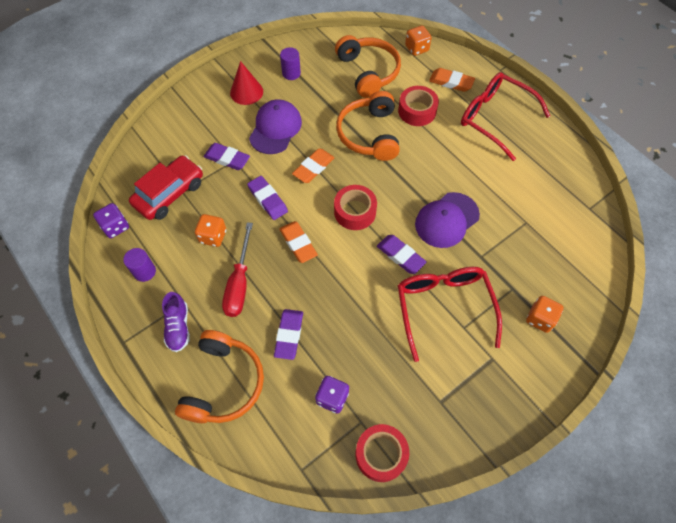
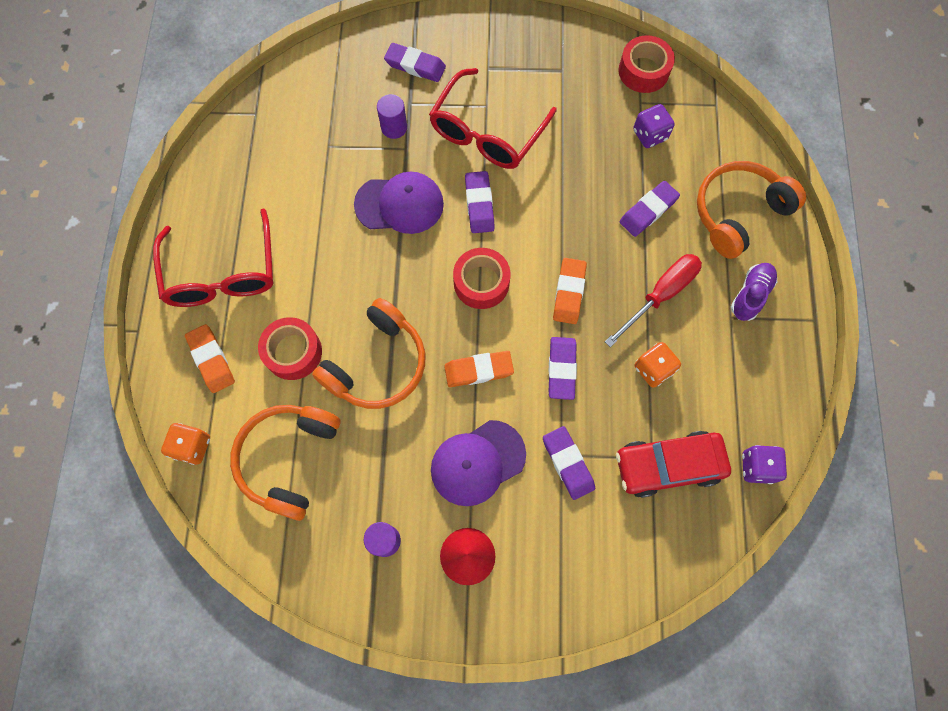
camera: 140 degrees left, 10 degrees up
purple cylinder [123,248,156,282] -> purple cylinder moved to [377,94,407,139]
orange dice [526,296,564,333] -> purple eraser [384,43,446,82]

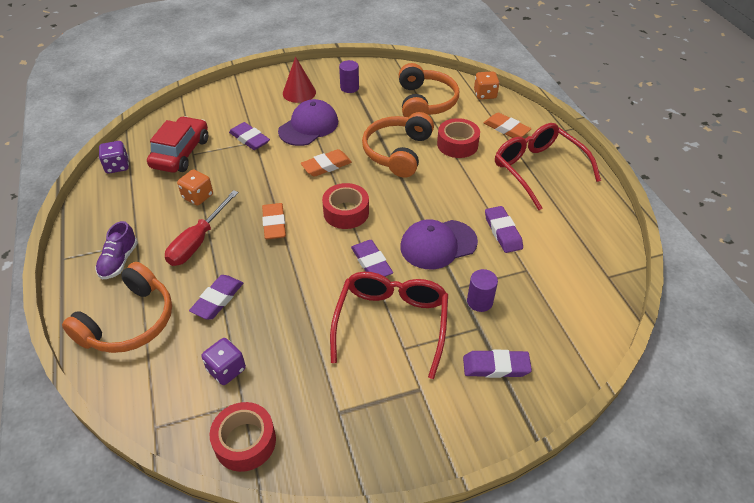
camera: 160 degrees right, 25 degrees down
purple eraser [548,337,577,400] -> purple eraser moved to [485,206,523,253]
red car [616,431,731,498] -> red car turned 45 degrees counterclockwise [147,116,208,173]

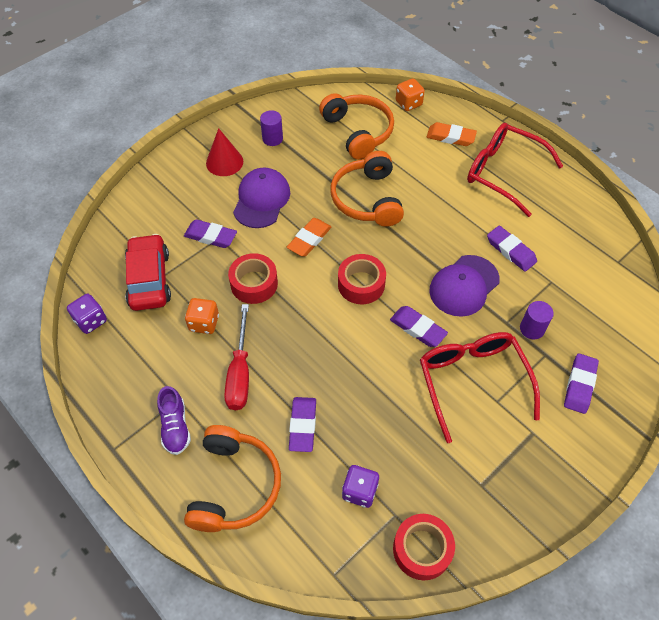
camera: 25 degrees left, 10 degrees up
orange eraser [262,203,286,240] -> none
red tape [437,118,480,158] -> red tape moved to [228,253,278,304]
purple eraser [463,350,532,378] -> purple eraser turned 45 degrees counterclockwise [564,353,599,414]

